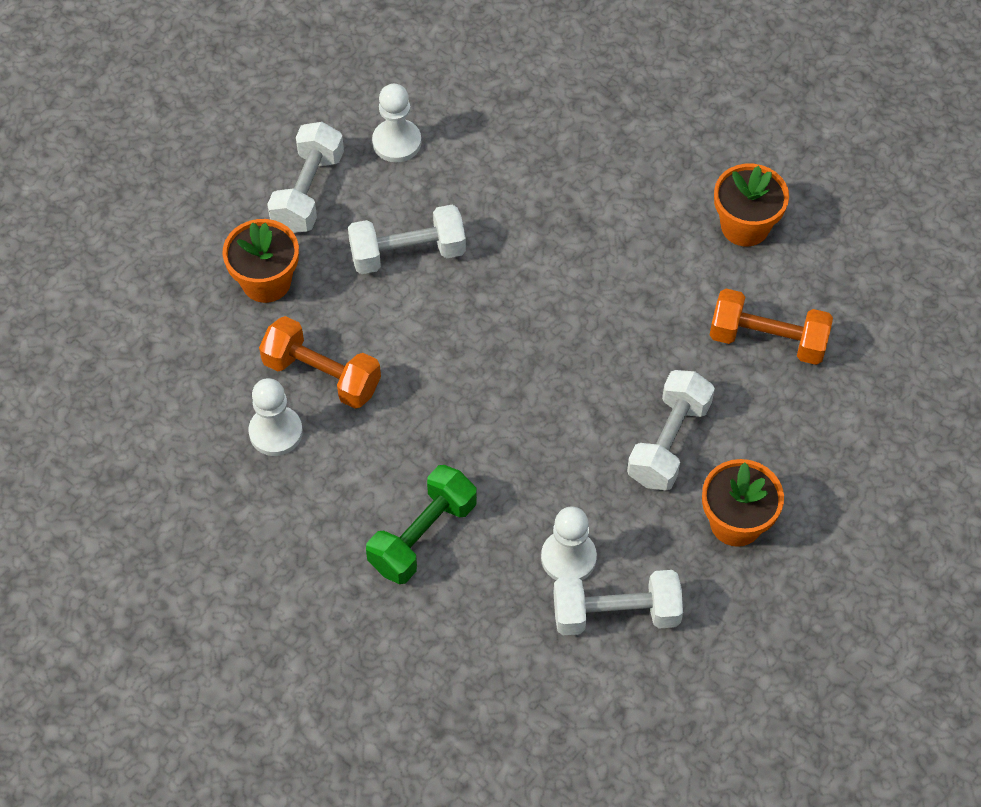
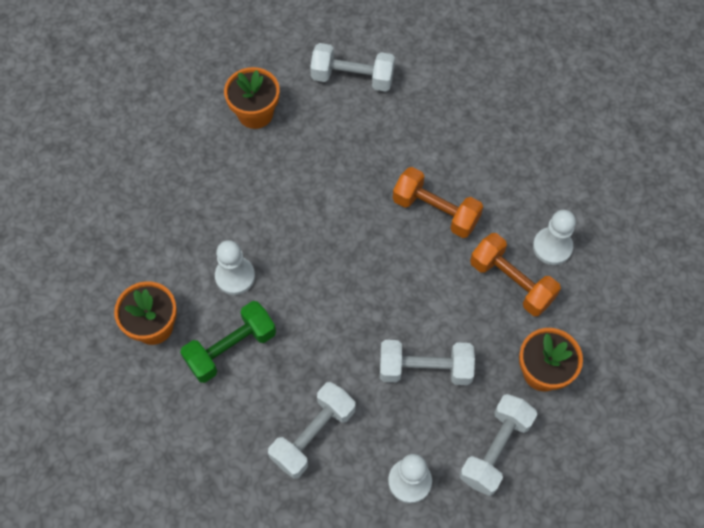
camera: 165 degrees left, 5 degrees up
green dumbbell [366,465,477,584] -> green dumbbell moved to [180,301,276,383]
white pawn [541,506,597,580] -> white pawn moved to [215,240,255,295]
white dumbbell [627,370,715,491] -> white dumbbell moved to [268,382,356,479]
orange dumbbell [710,289,833,365] -> orange dumbbell moved to [393,167,483,238]

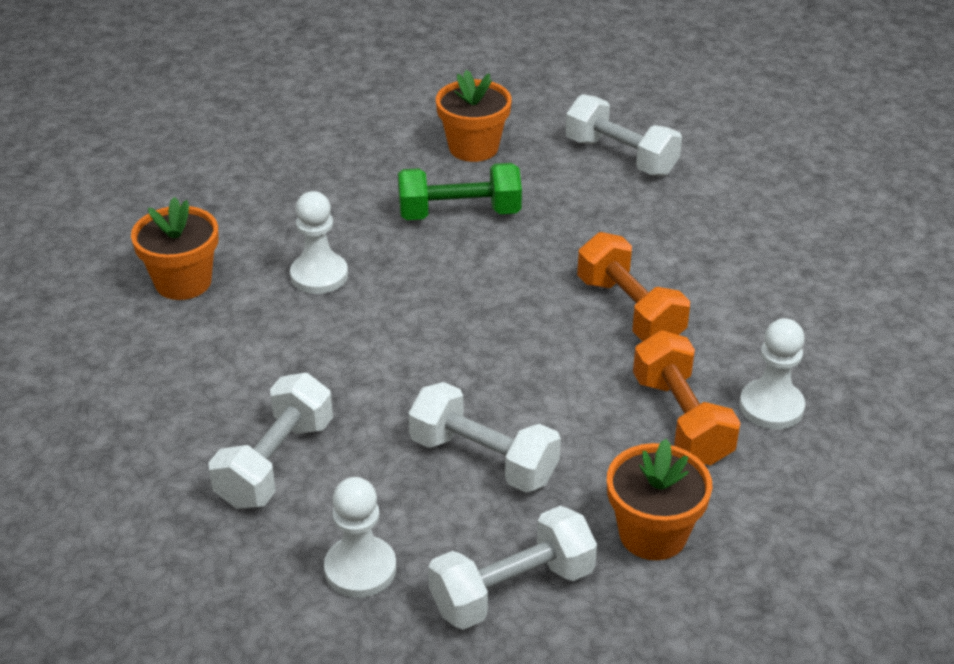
camera: 30 degrees right, 25 degrees down
green dumbbell [180,301,276,383] -> green dumbbell moved to [398,163,522,220]
white dumbbell [268,382,356,479] -> white dumbbell turned 45 degrees counterclockwise [208,373,333,509]

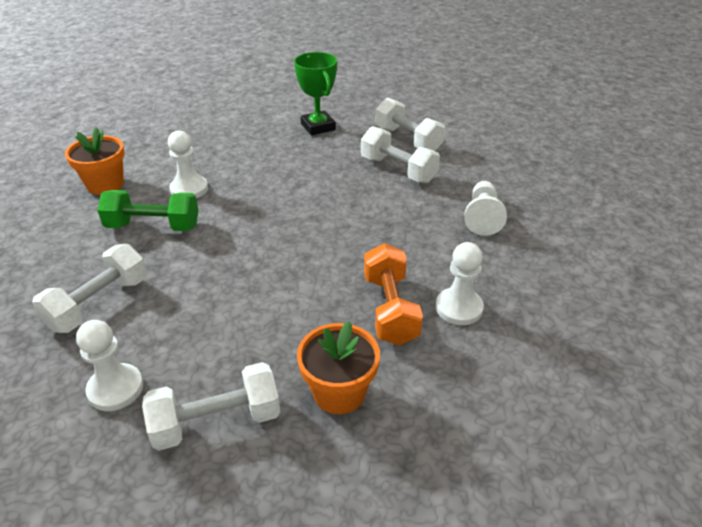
camera: 10 degrees right, 0 degrees up
green dumbbell [398,163,522,220] -> green dumbbell moved to [97,190,199,231]
white dumbbell [408,382,561,493] -> white dumbbell moved to [361,126,440,183]
orange flower pot [436,70,512,162] -> green trophy [294,52,337,135]
orange dumbbell [577,232,690,341] -> none
none -> white pawn [464,181,507,236]

